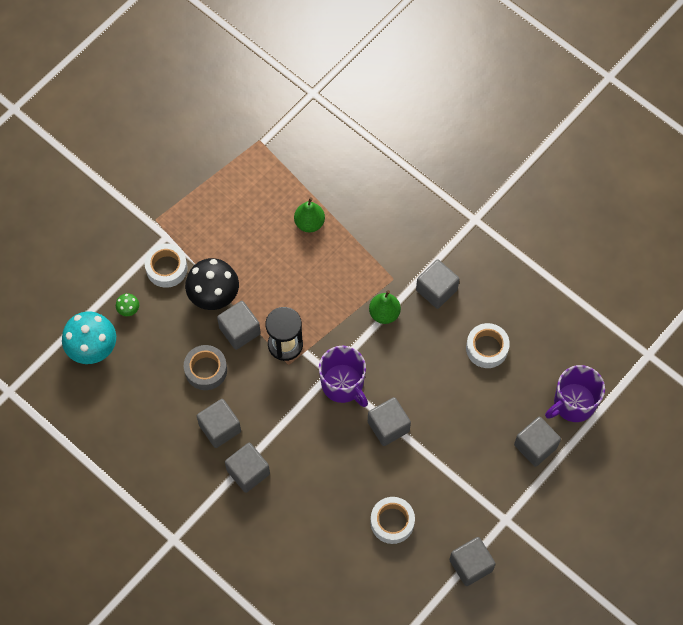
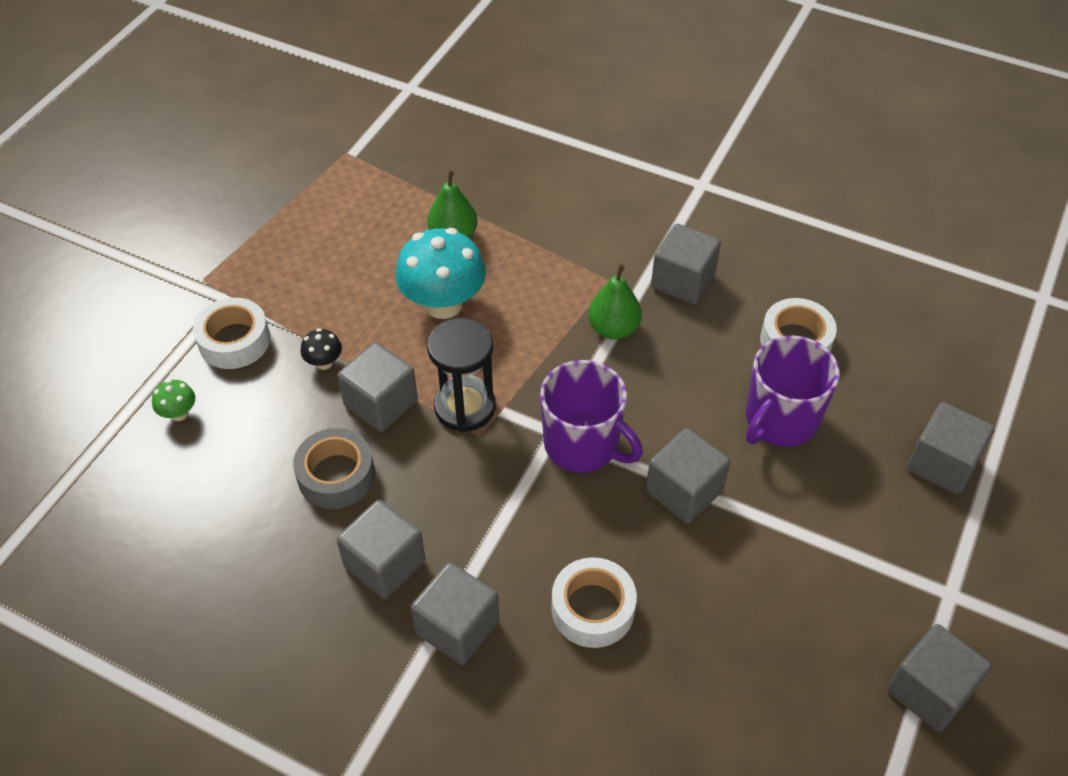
camera: 15 degrees left, 15 degrees down
turquoise mushroom [62,311,116,364] -> turquoise mushroom moved to [395,228,486,319]
black mushroom [185,258,239,310] -> black mushroom [301,328,342,370], size x0.45
white tape [370,497,415,544] -> white tape moved to [551,557,637,648]
purple mug [545,365,605,422] -> purple mug moved to [746,335,840,447]

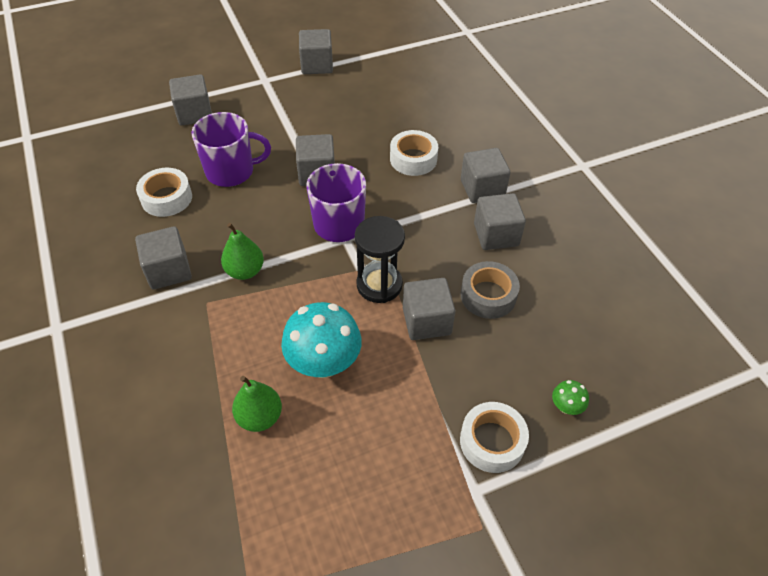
camera: 140 degrees left, 0 degrees up
black mushroom [301,328,342,370] -> none

